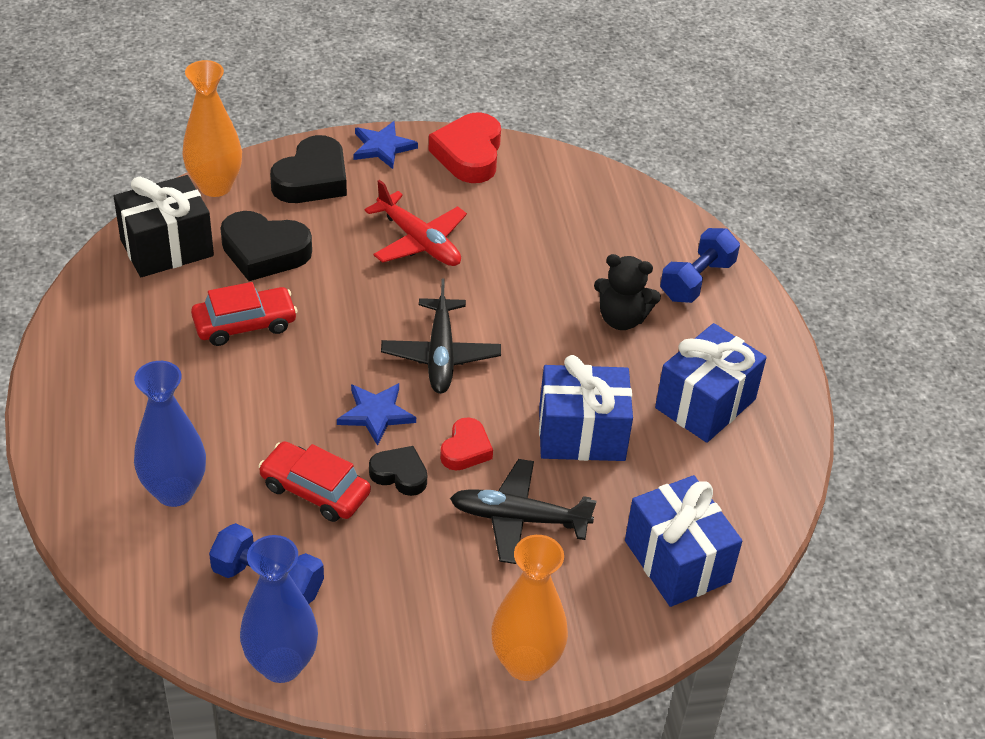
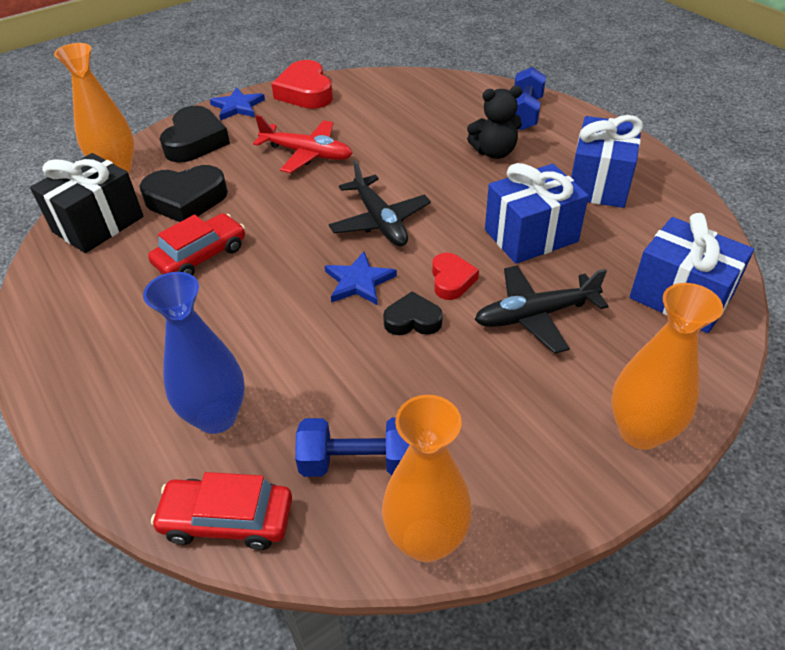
camera: 20 degrees left, 0 degrees up
blue vase [240,535,318,683] -> orange vase [382,395,472,562]
red car [259,441,371,522] -> red car moved to [151,472,292,550]

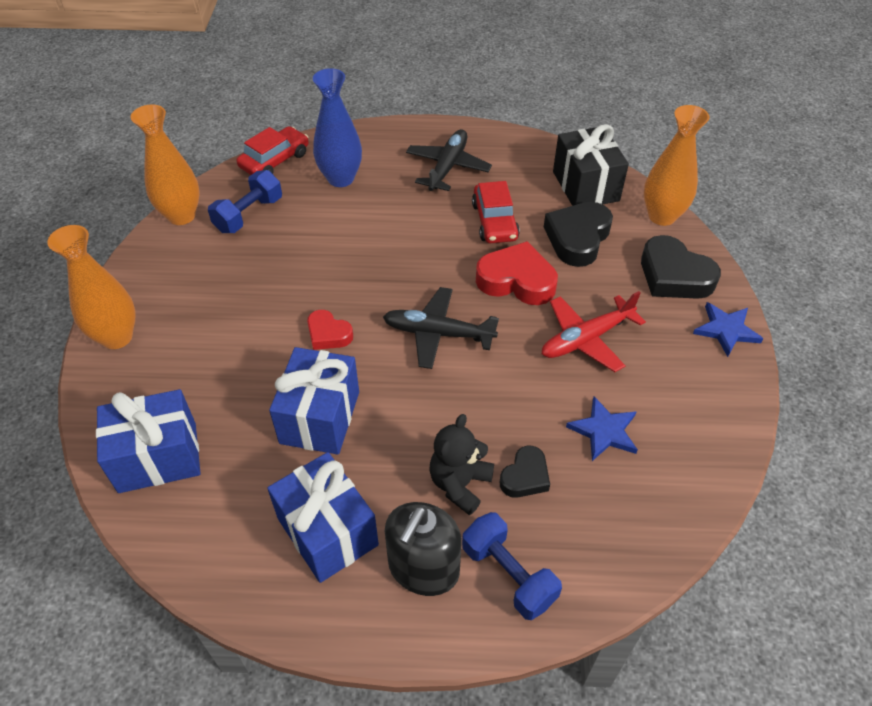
camera: 125 degrees right, 5 degrees up
red heart [271,60,333,109] -> red heart moved to [476,241,558,305]
blue star [325,251,397,305] -> blue star moved to [566,397,638,461]
black heart [383,291,443,335] -> black heart moved to [500,445,550,498]
black plane [475,265,609,354] -> black plane moved to [406,129,492,191]
none -> black soap dispenser [385,502,462,596]

